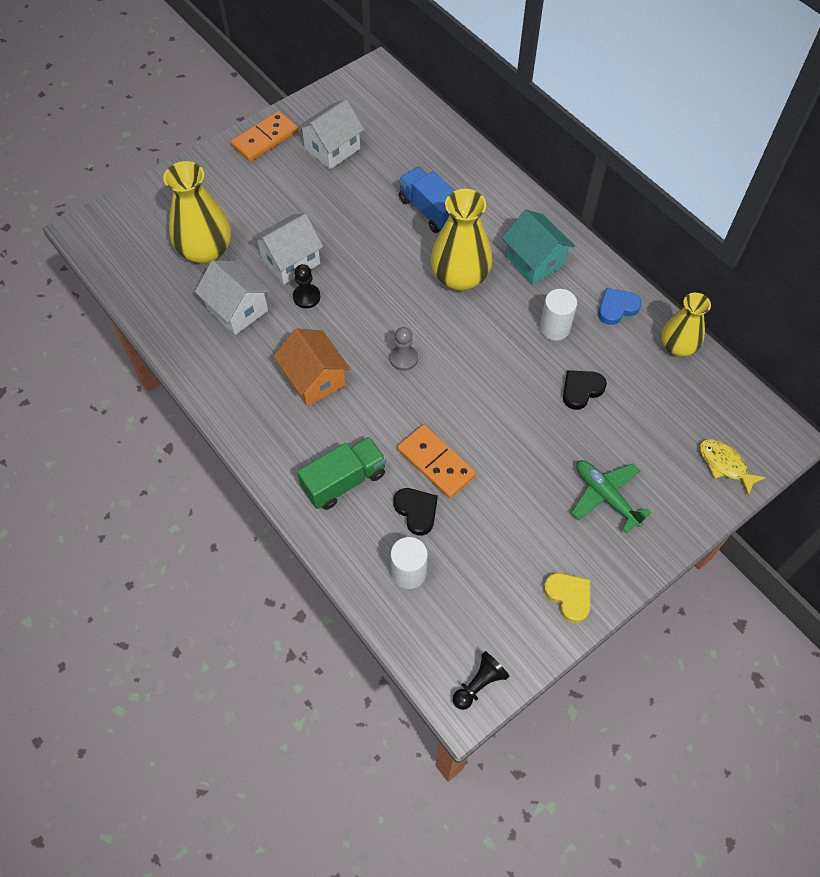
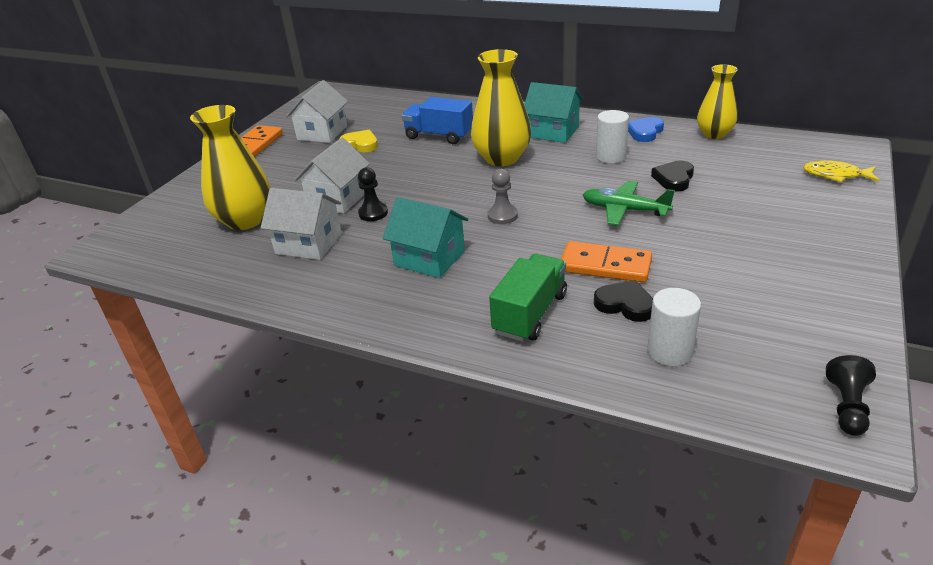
camera: 25 degrees left, 25 degrees down
orange house [274,328,350,406] -> turquoise house [383,197,469,278]
yellow heart [544,573,590,623] -> yellow heart moved to [339,130,378,152]
green plane [571,460,651,533] -> green plane moved to [583,181,675,226]

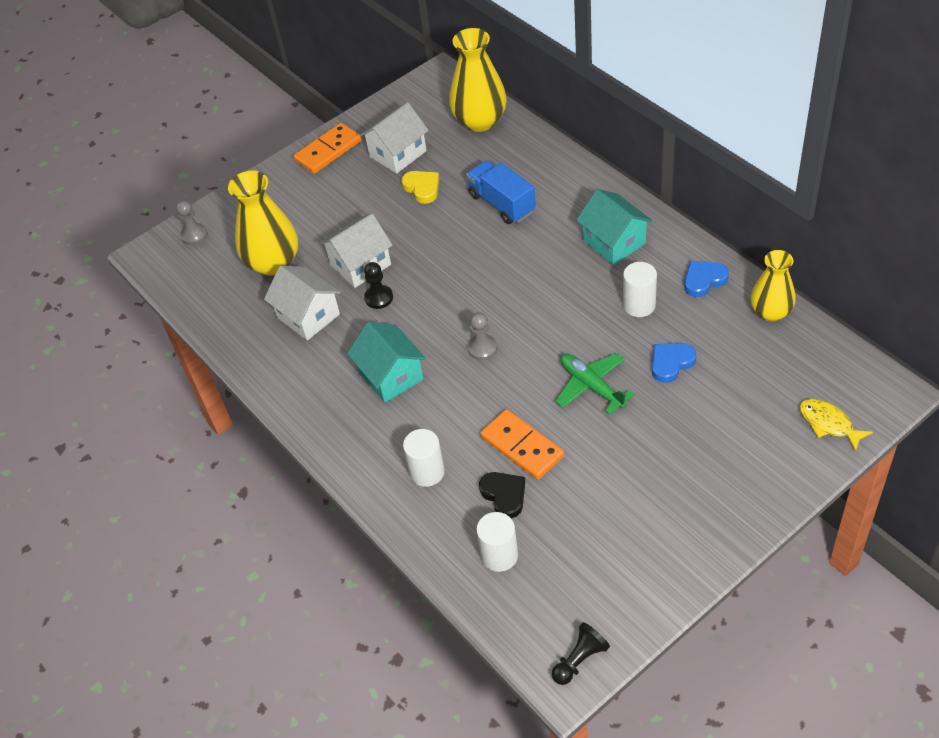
camera: 30 degrees right, 15 degrees up
yellow vase [471,49,531,166] -> yellow vase moved to [449,28,507,132]
green truck [489,254,567,342] -> white cylinder [403,429,445,487]
black heart [651,161,694,192] -> blue heart [652,343,697,383]
none -> grey pawn [176,200,208,245]

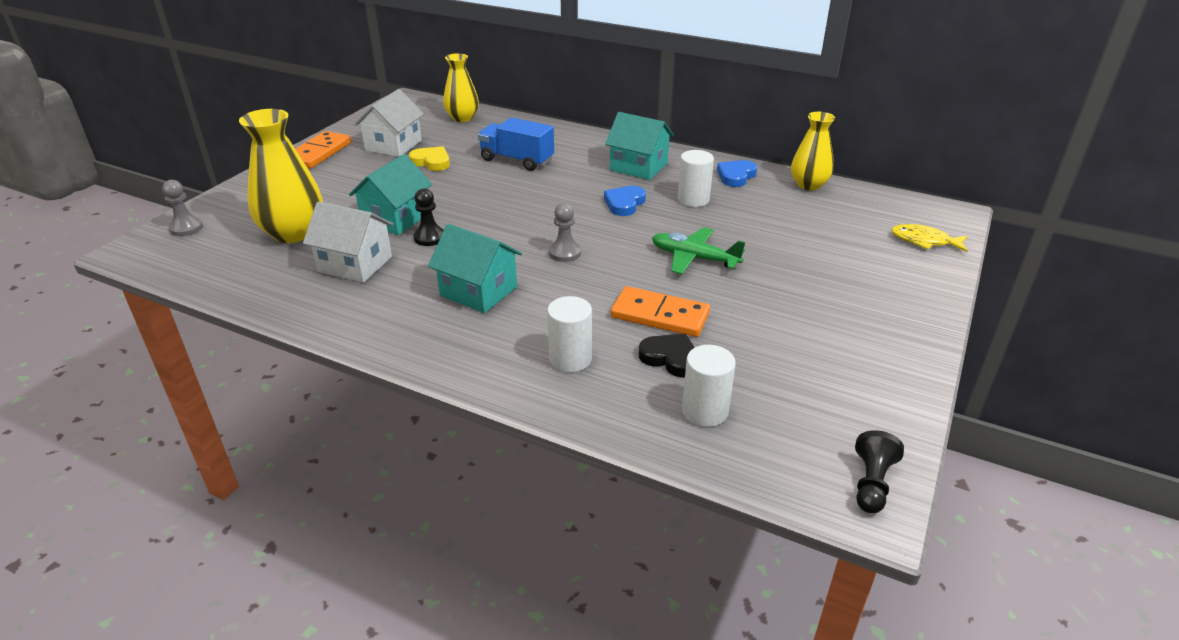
camera: 30 degrees left, 15 degrees down
white house [319,213,392,288] -> turquoise house [349,154,432,235]
yellow vase [449,28,507,132] -> yellow vase [443,53,479,122], size x0.65
blue heart [652,343,697,383] -> blue heart moved to [604,186,646,216]

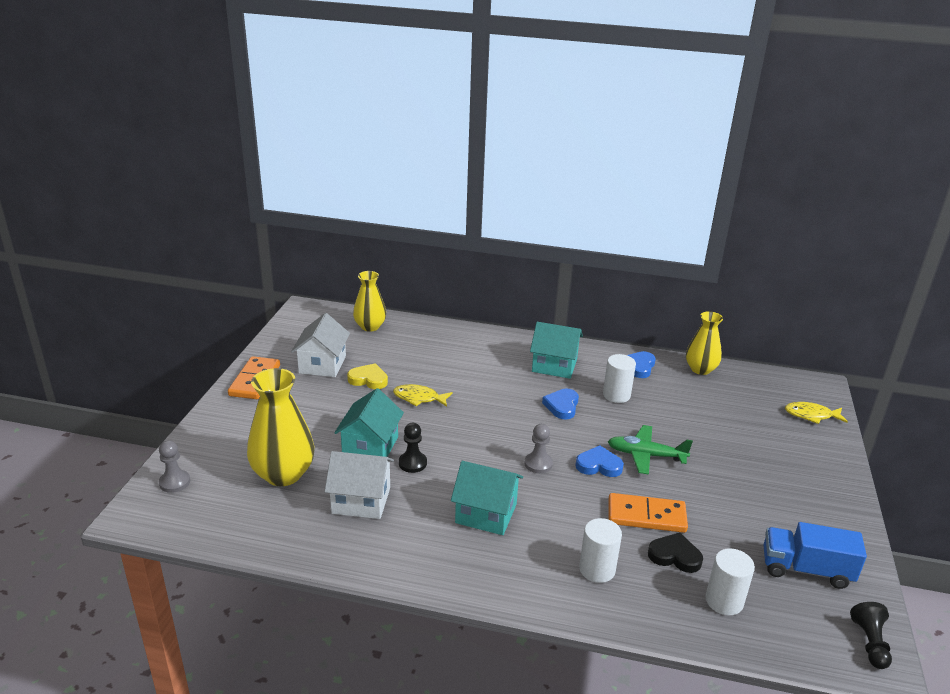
camera: 15 degrees left, 5 degrees down
blue truck [478,117,554,171] -> blue truck moved to [763,522,867,589]
none -> yellow fish [393,384,453,407]
none -> blue heart [575,445,624,477]

